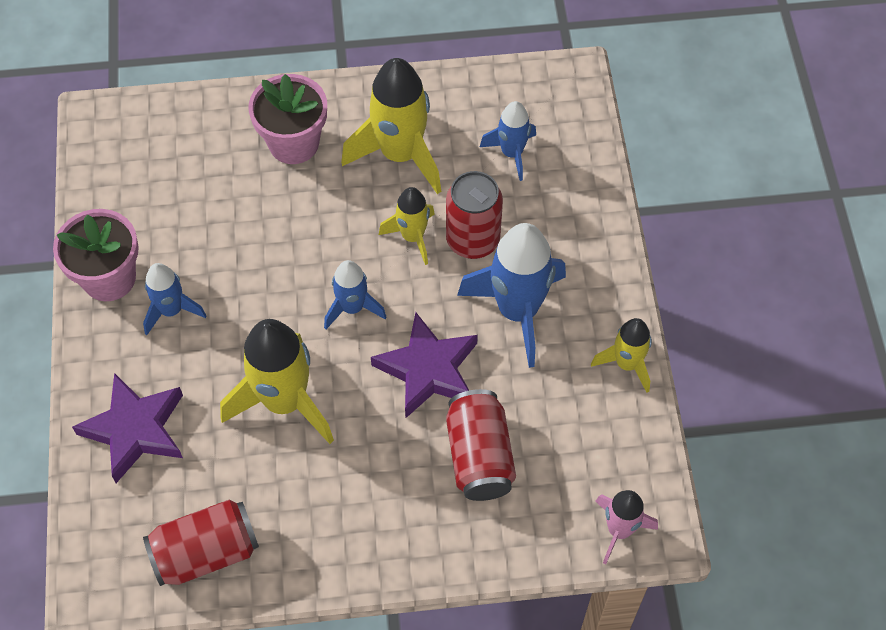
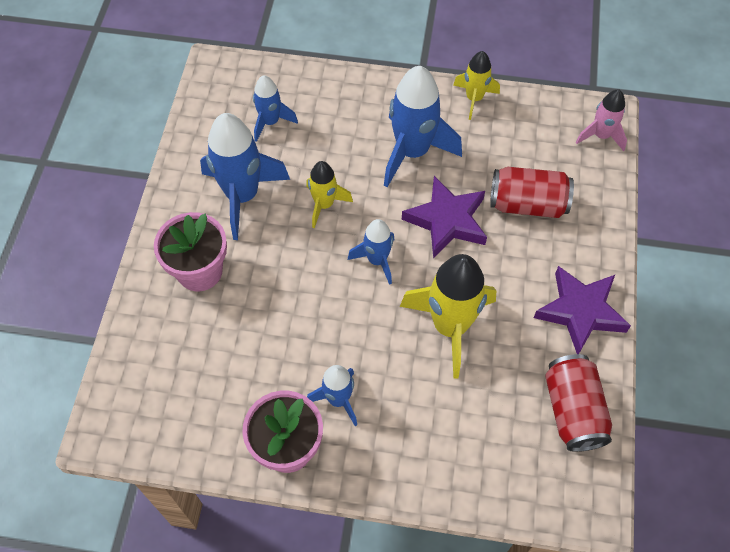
camera: 75 degrees left, 0 degrees up
purple star [72,373,183,483] -> purple star moved to [534,266,631,354]
yellow rocket [341,58,441,194] -> blue rocket [200,113,290,240]
red can [446,171,503,259] -> none

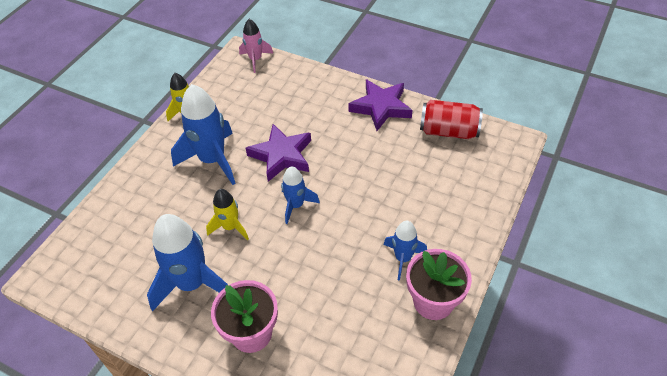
camera: 70 degrees left, 10 degrees down
blue rocket [253,75,298,142] -> none
yellow rocket [400,254,497,379] -> none
red can [490,167,574,218] -> none

